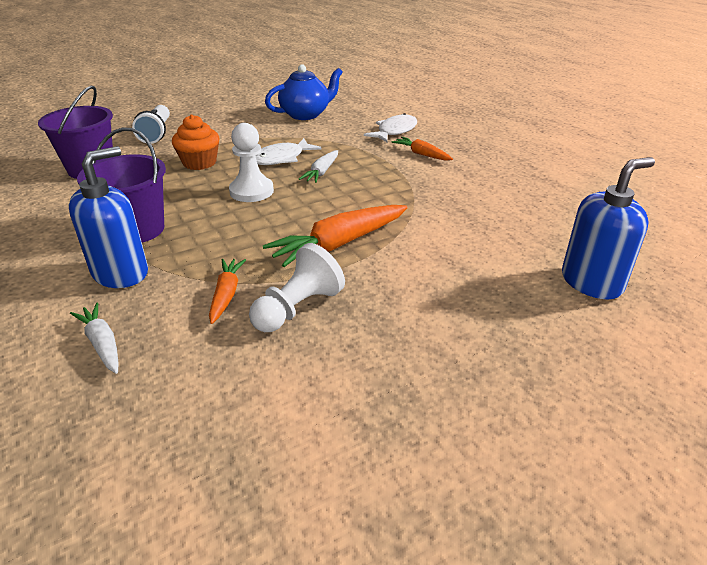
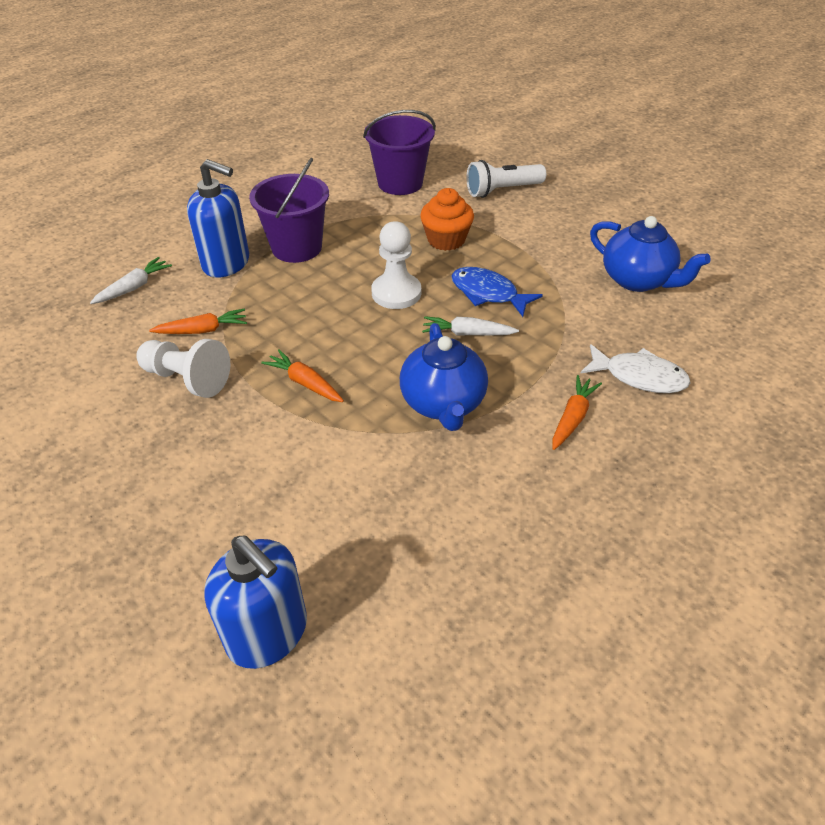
camera: 75 degrees right, 10 degrees up
white fish [255,138,321,165] -> blue fish [452,267,543,317]
orange carrot [263,205,408,267] -> orange carrot [261,349,344,402], size x0.57
none -> blue teapot [400,323,488,431]

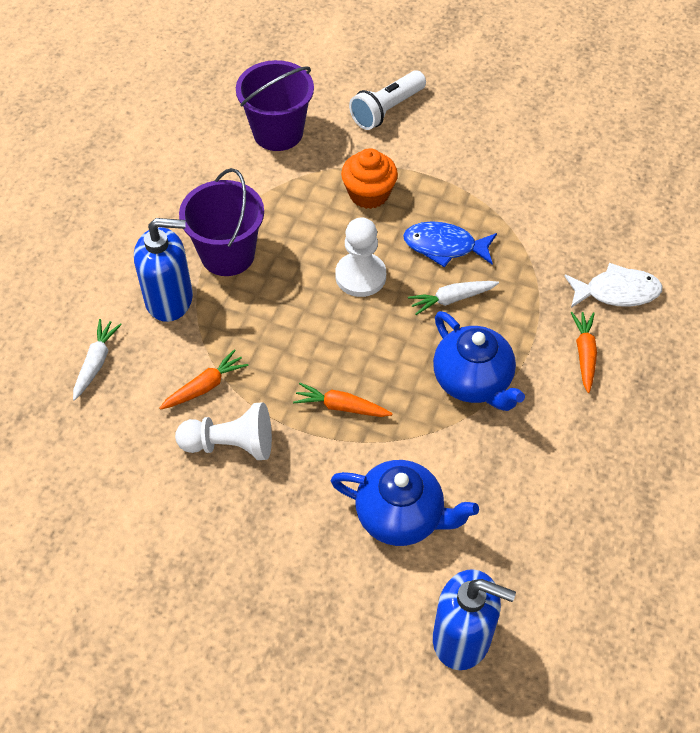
camera: 25 degrees left, 10 degrees up
blue teapot [590,216,711,292] -> blue teapot moved to [330,460,479,546]

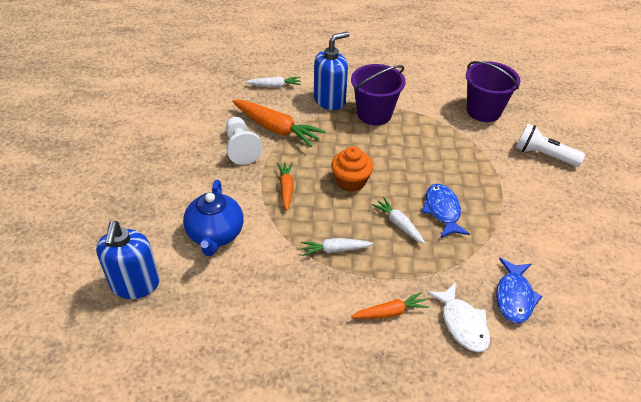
camera: 70 degrees right, 10 degrees down
blue soap dispenser [134,218,193,322] -> blue soap dispenser turned 105 degrees counterclockwise [314,32,350,110]
orange carrot [160,349,248,410] -> orange carrot [232,100,326,147], size x1.76
white pawn [335,217,386,297] -> none
orange cupcake [341,148,398,209] -> orange cupcake moved to [331,146,373,192]
blue teapot [433,311,525,411] -> white carrot [301,238,373,256]
none -> blue fish [496,258,543,323]

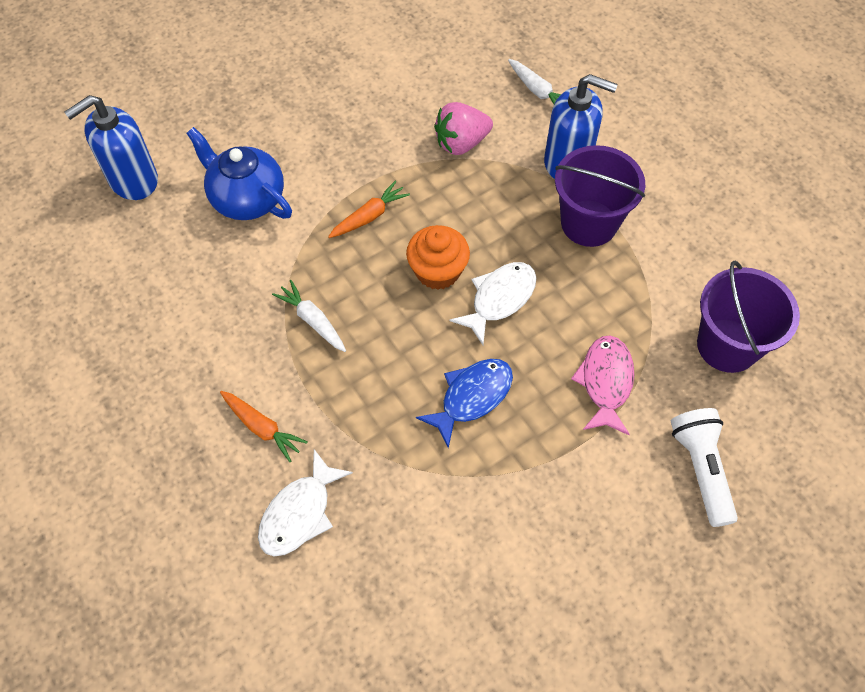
camera: 55 degrees right, 15 degrees up
blue teapot [183,180,243,256] -> blue teapot turned 75 degrees clockwise [186,127,292,220]
white pawn [226,117,263,165] -> none
orange carrot [232,100,326,147] -> pink strawberry [434,102,493,155]
white carrot [372,197,425,244] -> none
blue fish [496,258,543,323] -> none
none -> white fish [449,262,536,345]
none -> pink fish [571,336,634,435]

